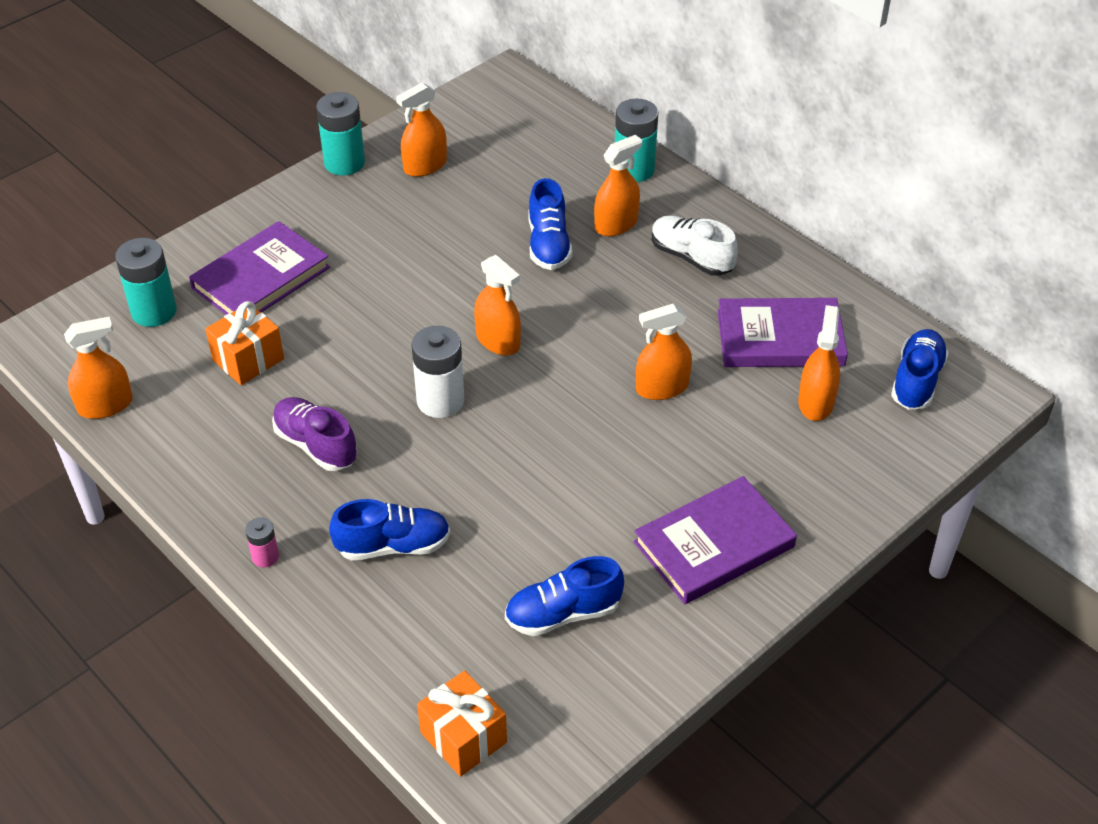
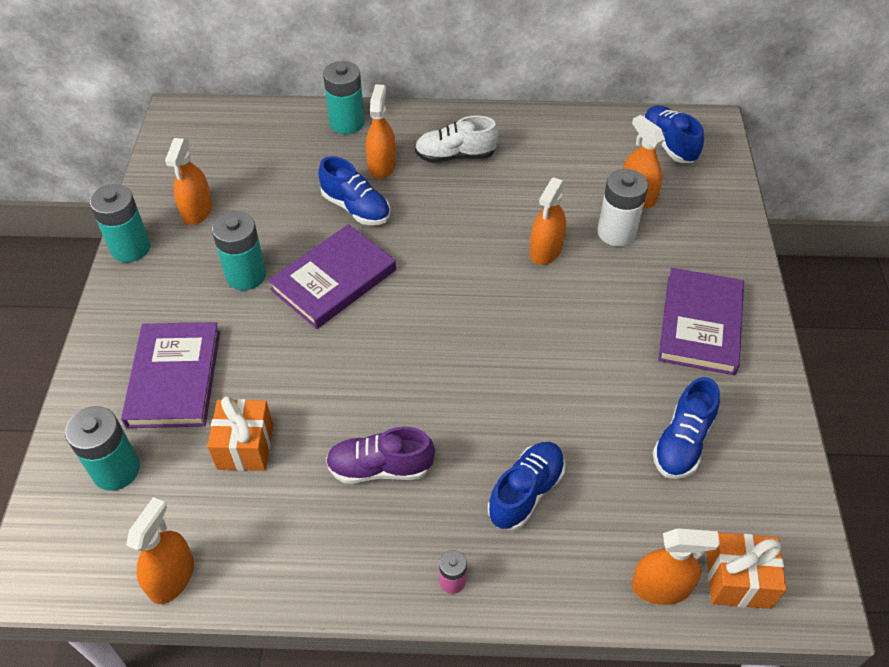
camera: 45 degrees left, 5 degrees up
white battery [411,326,464,418] -> white battery moved to [597,169,648,246]
orange spray bottle [474,255,521,355] -> orange spray bottle moved to [631,528,720,605]
purple book [717,298,848,367] -> purple book moved to [268,224,396,329]
none -> turquoise battery [212,211,266,290]

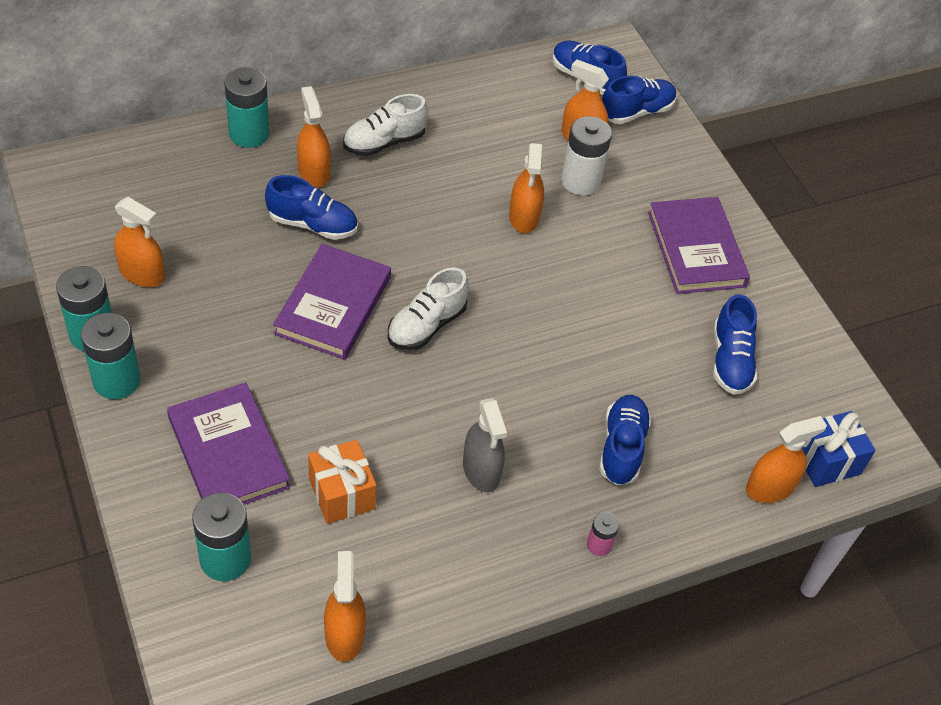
camera: 30 degrees left, 0 degrees up
orange spray bottle [165,138,212,225] -> orange spray bottle turned 45 degrees counterclockwise [114,197,165,287]
turquoise battery [212,211,266,290] -> turquoise battery moved to [81,313,140,399]
purple shoe [326,427,435,484] -> grey spray bottle [463,398,507,492]
orange gift [707,533,786,609] -> blue gift [802,411,876,487]
none -> white shoe [388,267,469,350]
none -> blue shoe [602,76,677,124]

